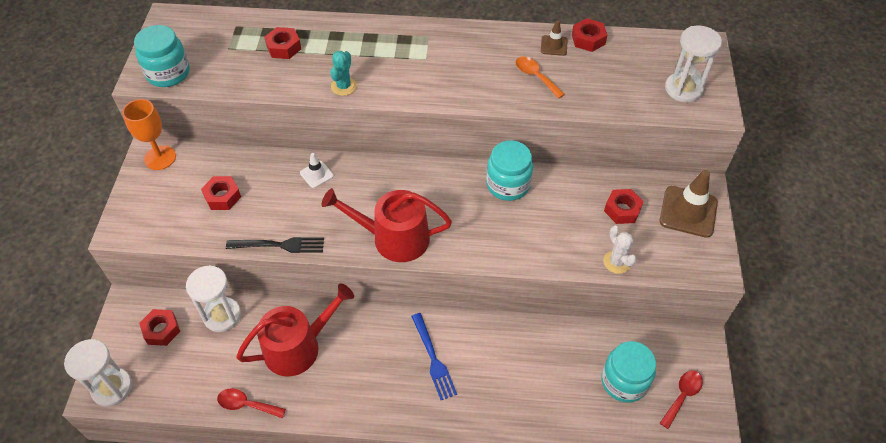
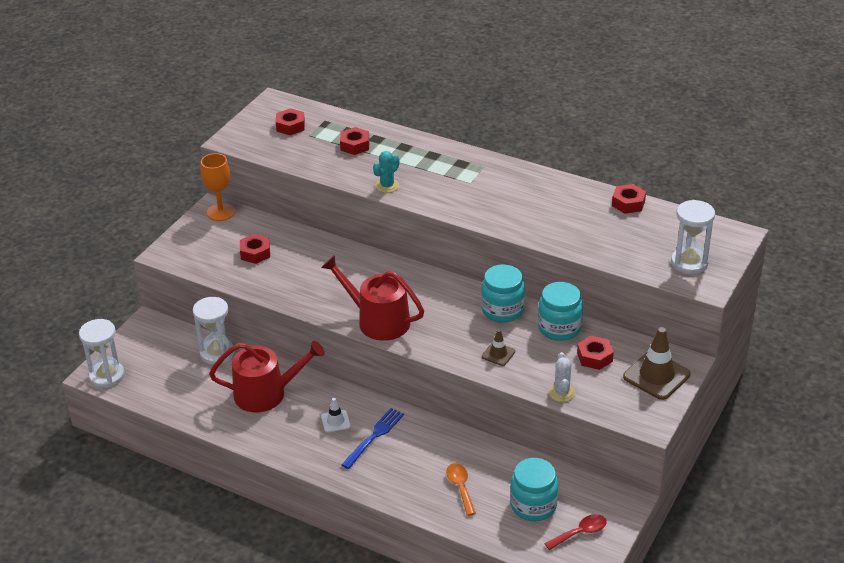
camera: 25 degrees right, 15 degrees down
turquoise jar [134,25,190,87] -> turquoise jar moved to [538,282,583,341]
red nut [139,309,180,346] -> red nut moved to [276,108,305,135]
red spoon [217,388,286,418] -> none
black fork [226,237,324,253] -> none
white traffic cone [300,153,334,188] -> white traffic cone moved to [321,398,351,433]
blue fork [411,313,457,400] -> blue fork turned 150 degrees counterclockwise [341,408,404,469]
orange spoon [516,57,565,99] -> orange spoon moved to [446,463,476,516]
brown traffic cone [541,20,568,56] -> brown traffic cone moved to [482,329,515,366]

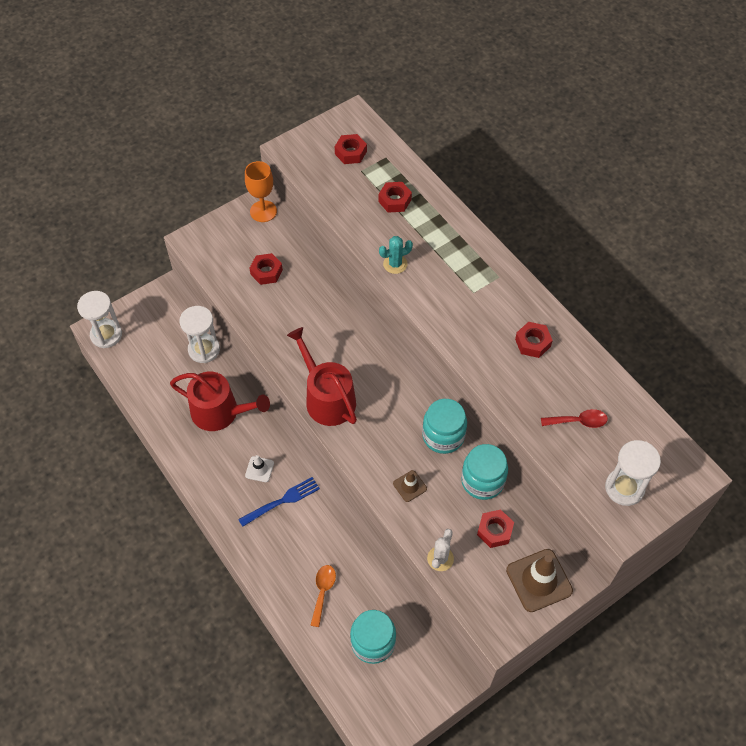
camera: 25 degrees right, 20 degrees up
red spoon [544,514,607,550] -> red spoon moved to [541,409,608,428]
red nut [612,184,646,214] -> red nut moved to [515,322,553,358]

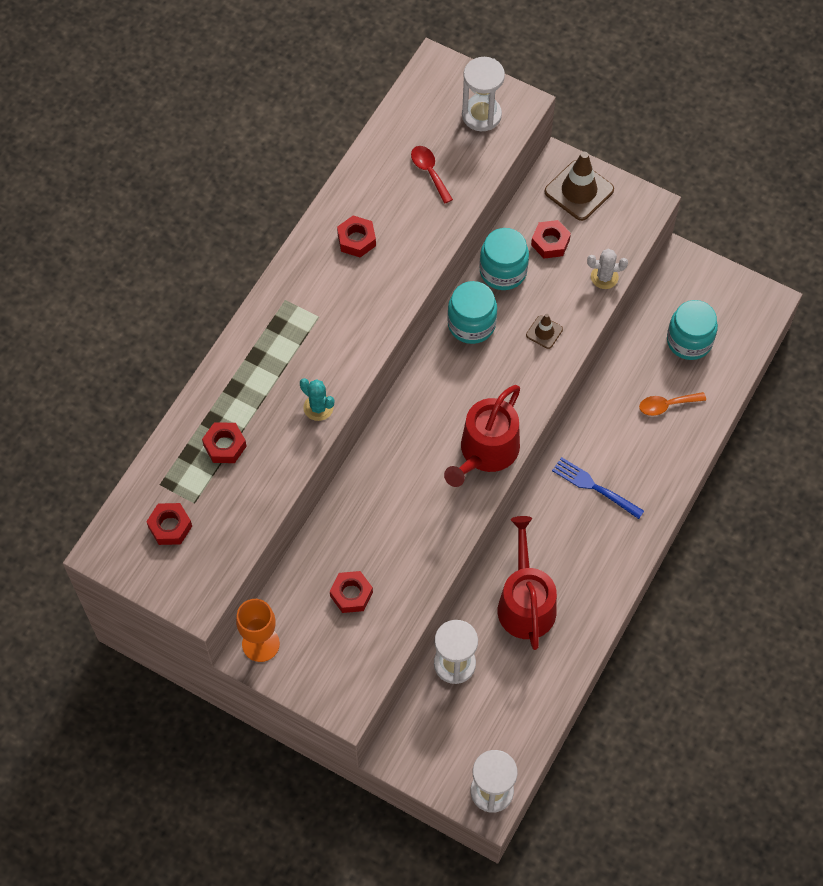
camera: 115 degrees left, 5 degrees up
white traffic cone [245,455,274,482] -> none

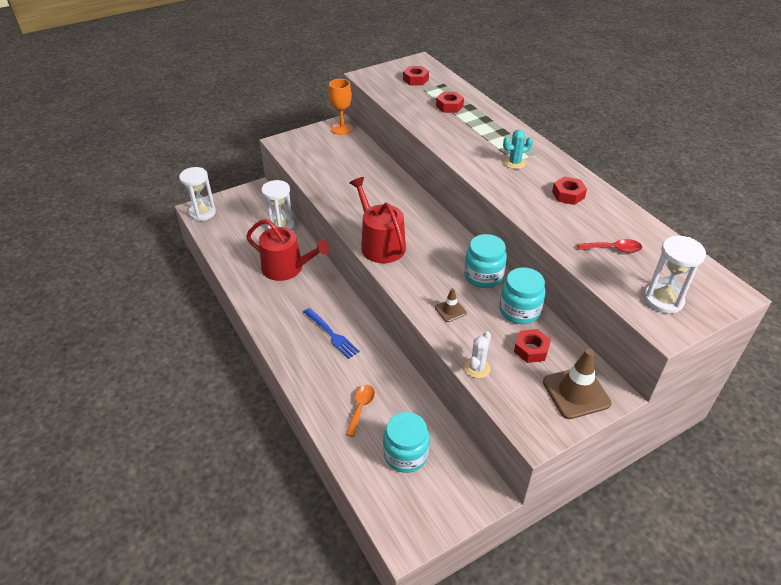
camera: 120 degrees right, 20 degrees down
turquoise cactus [300,378,334,421] -> turquoise cactus moved to [503,130,533,169]
red nut [330,571,373,613] -> none
blue fork [552,457,644,519] -> blue fork turned 75 degrees clockwise [304,308,360,359]

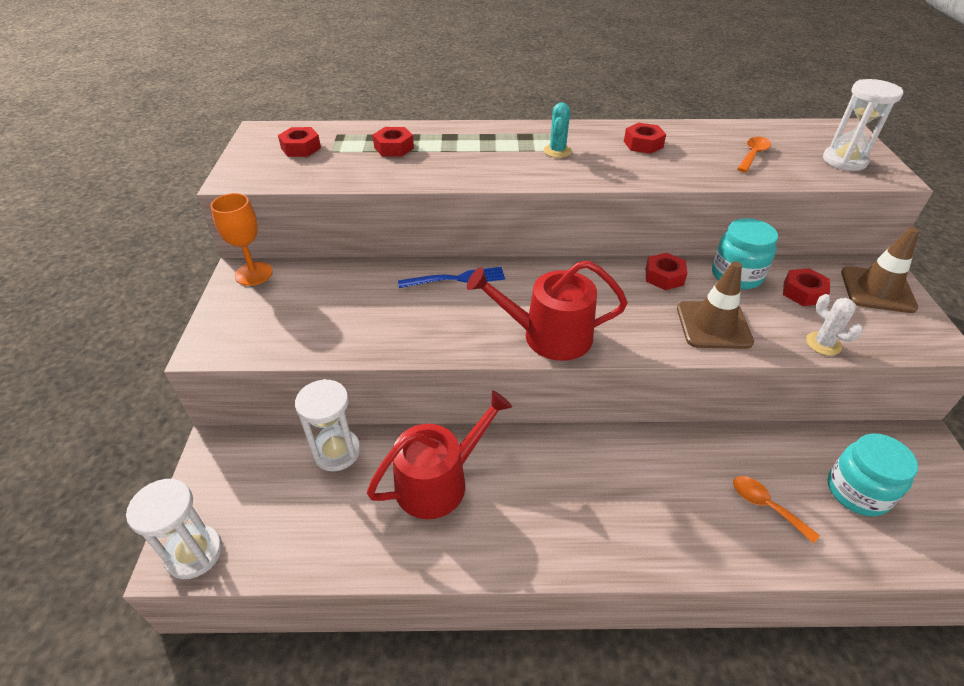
camera: 60 degrees left, 0 degrees up
blue fork [304,308,360,359] -> blue fork moved to [398,267,505,288]
brown traffic cone [435,288,467,322] -> brown traffic cone [677,261,754,349], size x1.90
turquoise jar [464,234,507,288] -> red nut [646,253,687,290]
red spoon [578,239,642,253] -> orange spoon [737,137,771,172]

